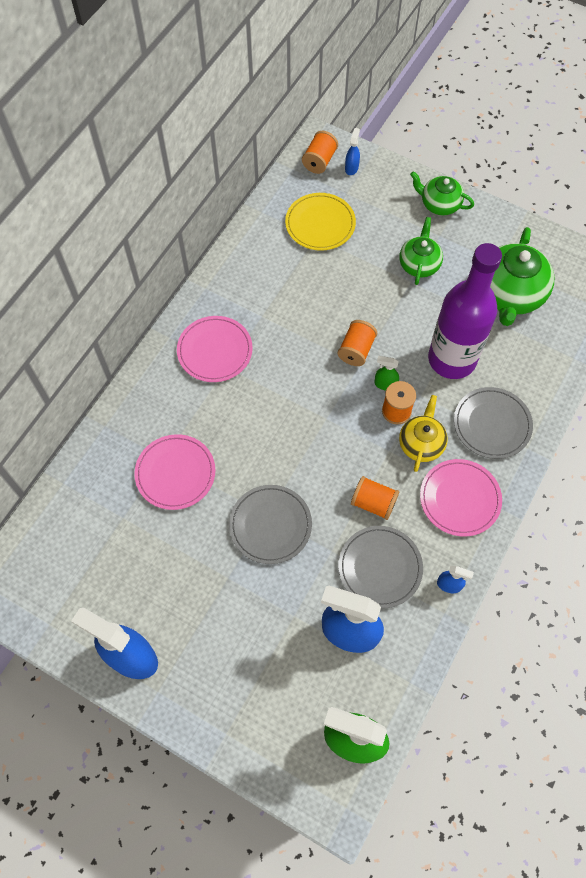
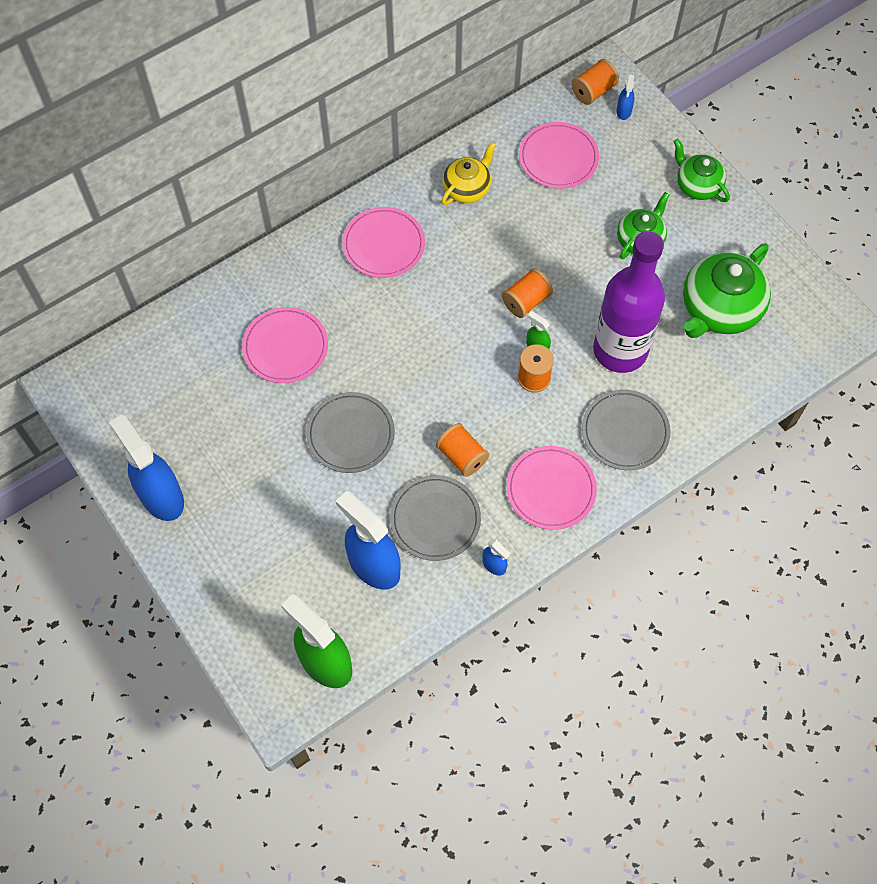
camera: 25 degrees right, 0 degrees up
yellow plate [285,193,356,251] -> pink plate [519,122,599,189]
blue spray bottle [345,128,360,175] -> blue spray bottle turned 150 degrees clockwise [616,74,634,120]
yellow teapot [399,395,448,472] -> yellow teapot moved to [441,142,496,205]

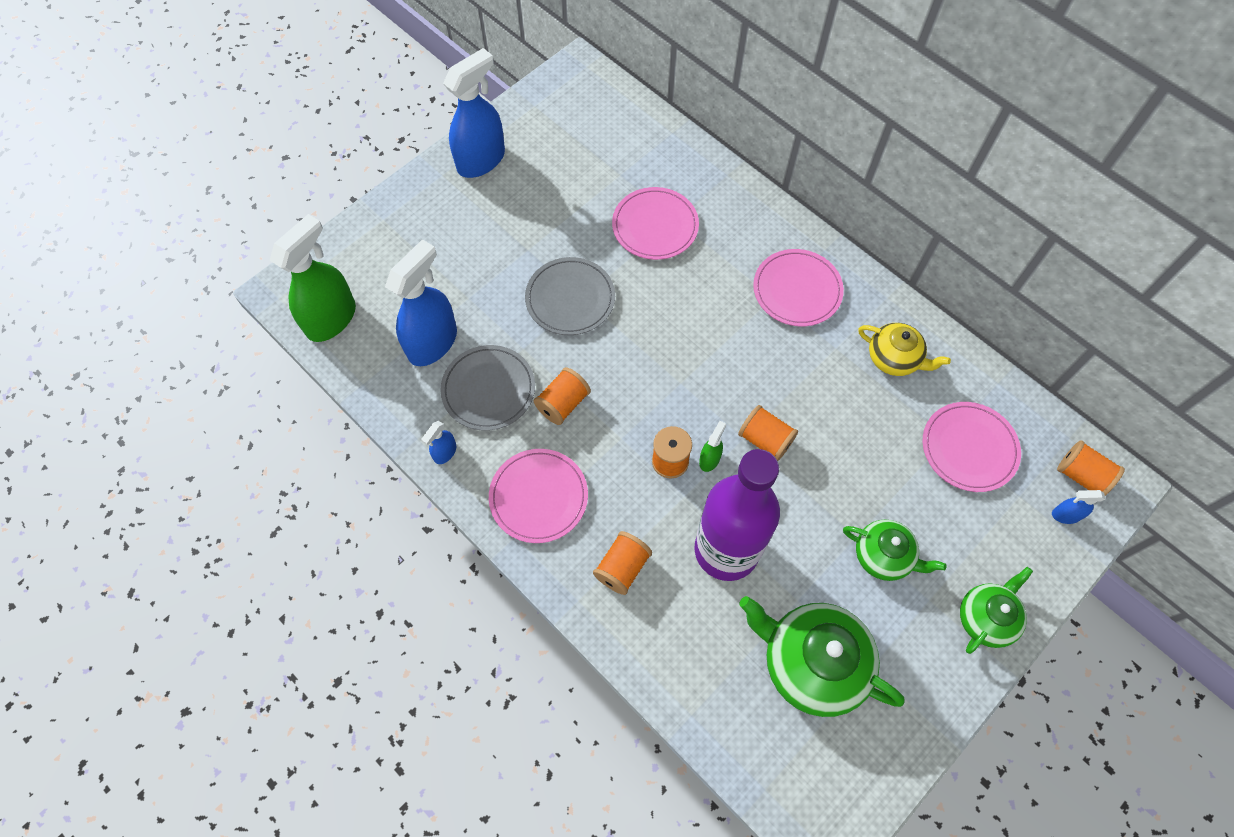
camera: 80 degrees right, 0 degrees up
grey plate [582,390,671,470] -> orange spool [593,531,652,595]

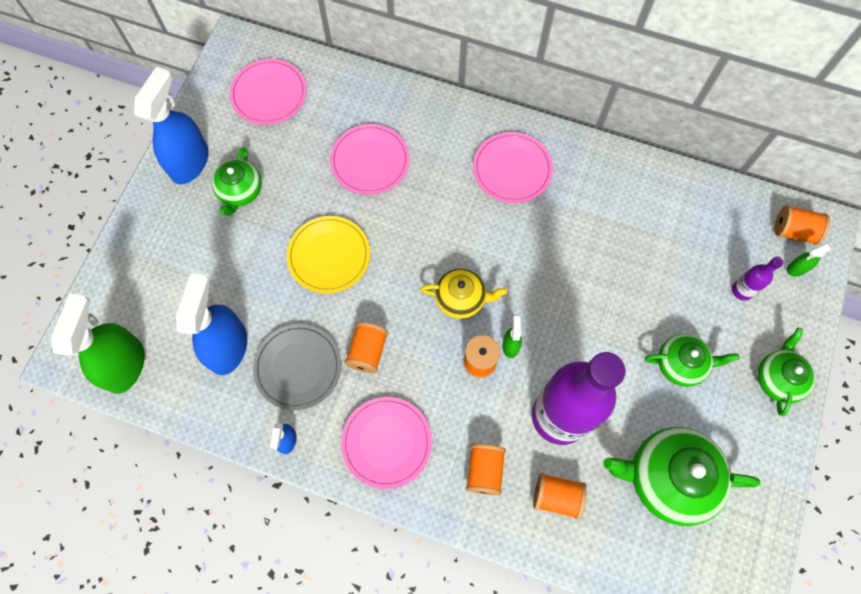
camera: 25 degrees left, 5 degrees up
grey plate [525,257,615,335] -> yellow plate [287,216,370,294]
orange spool [738,405,798,461] -> orange spool moved to [533,473,587,519]
yellow teapot [858,323,951,376] -> yellow teapot moved to [421,268,507,319]
pink plate [923,402,1021,492] -> pink plate moved to [230,59,307,125]
blue spray bottle [1052,490,1106,524] -> green spray bottle [786,244,832,277]
none -> green teapot [212,147,262,216]
none -> purple bottle [732,257,784,301]

